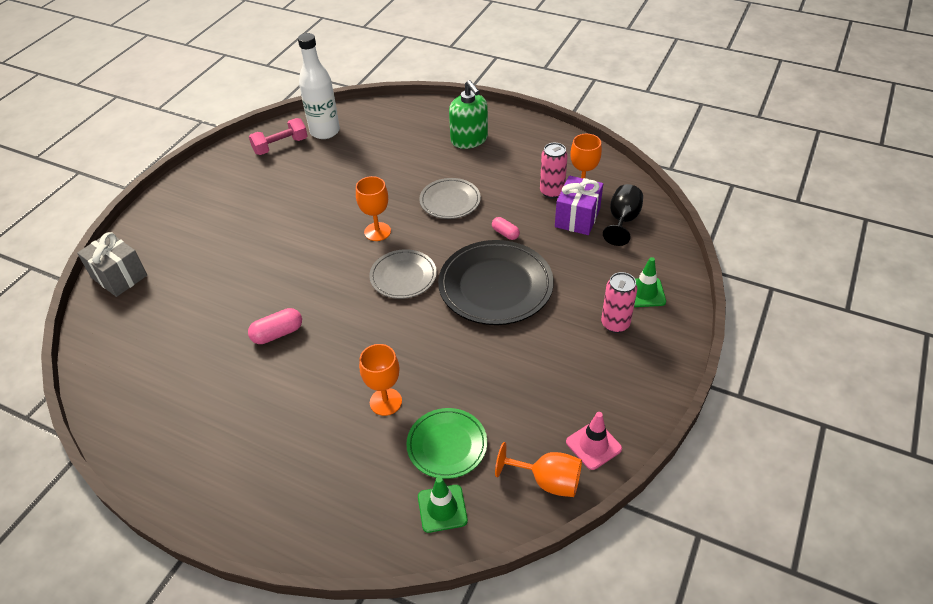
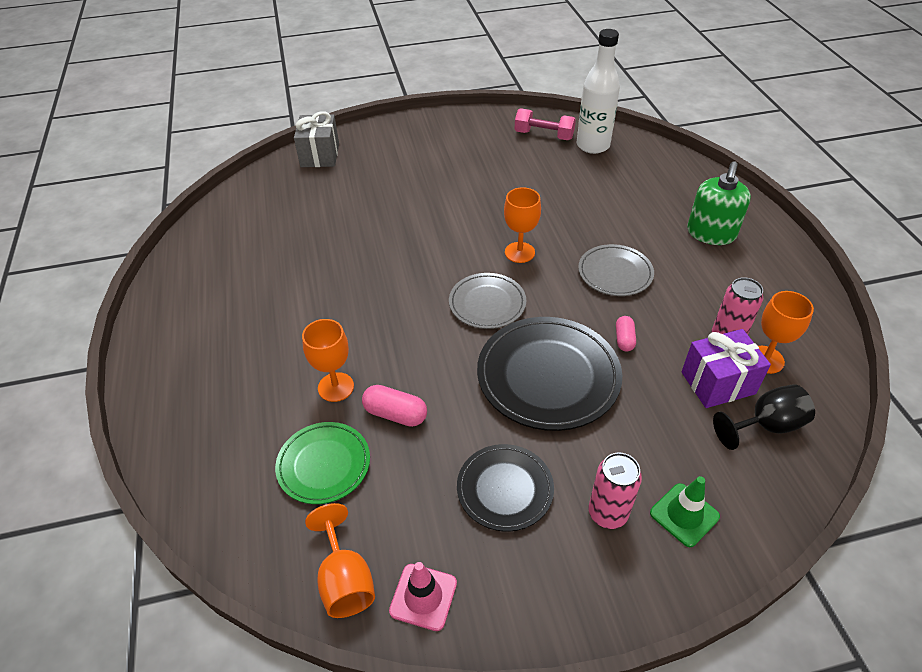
camera: 50 degrees right, 0 degrees up
pink capsule [248,308,302,344] -> pink capsule moved to [362,385,427,427]
green traffic cone [418,477,468,533] -> none
none -> black plate [457,444,554,531]

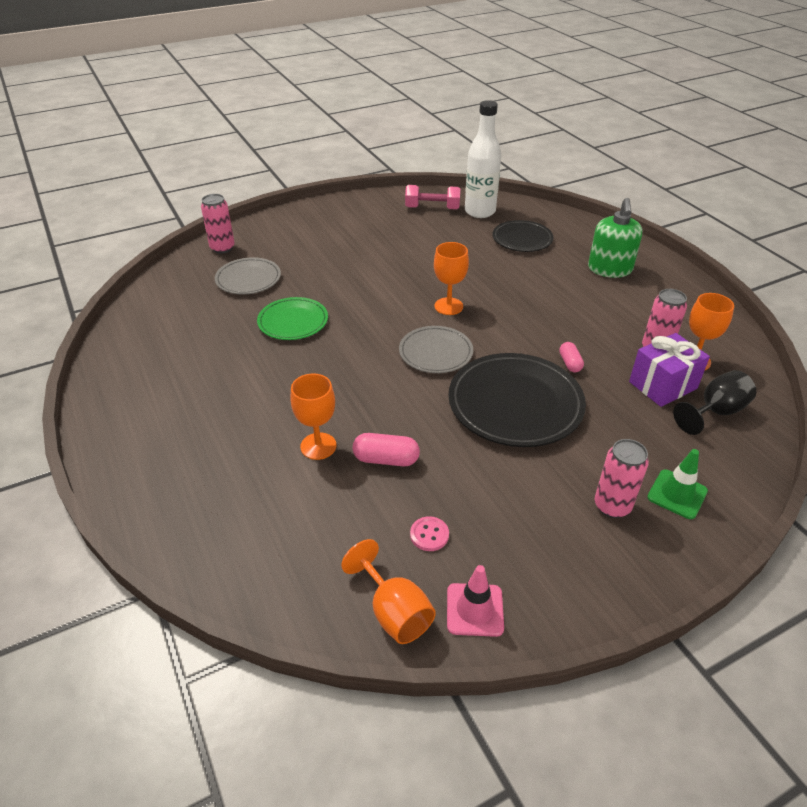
camera: 15 degrees left, 5 degrees down
green plate [275,422,370,504] -> green plate moved to [257,297,328,340]
grey gift [294,111,339,167] -> pink can [201,194,235,254]
black plate [457,444,554,531] -> black plate moved to [493,220,554,252]
grey plate [578,244,654,296] -> grey plate moved to [215,257,281,294]
none -> pink button [410,516,449,551]

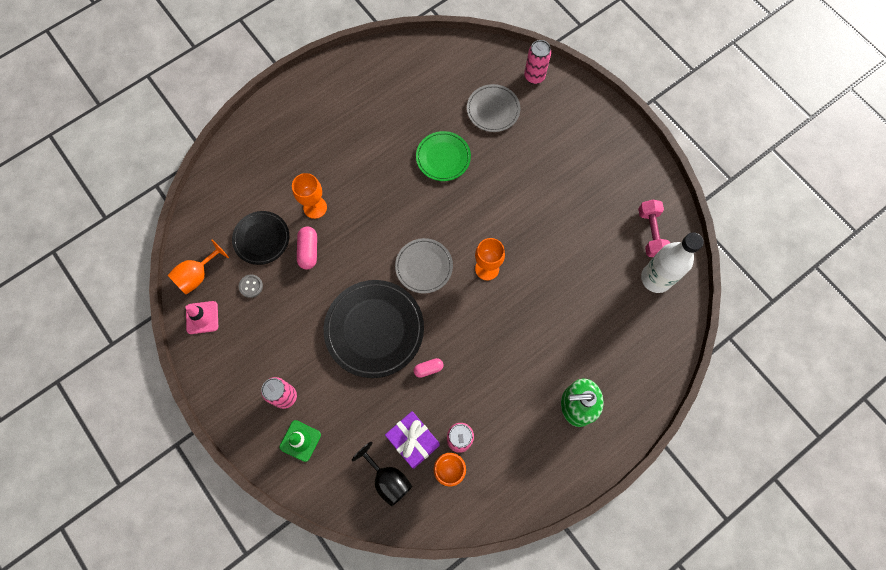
camera: 80 degrees right, 30 degrees up
pink button [410,516,449,551] -> grey button [239,275,263,298]
black plate [493,220,554,252] -> black plate moved to [232,211,289,265]

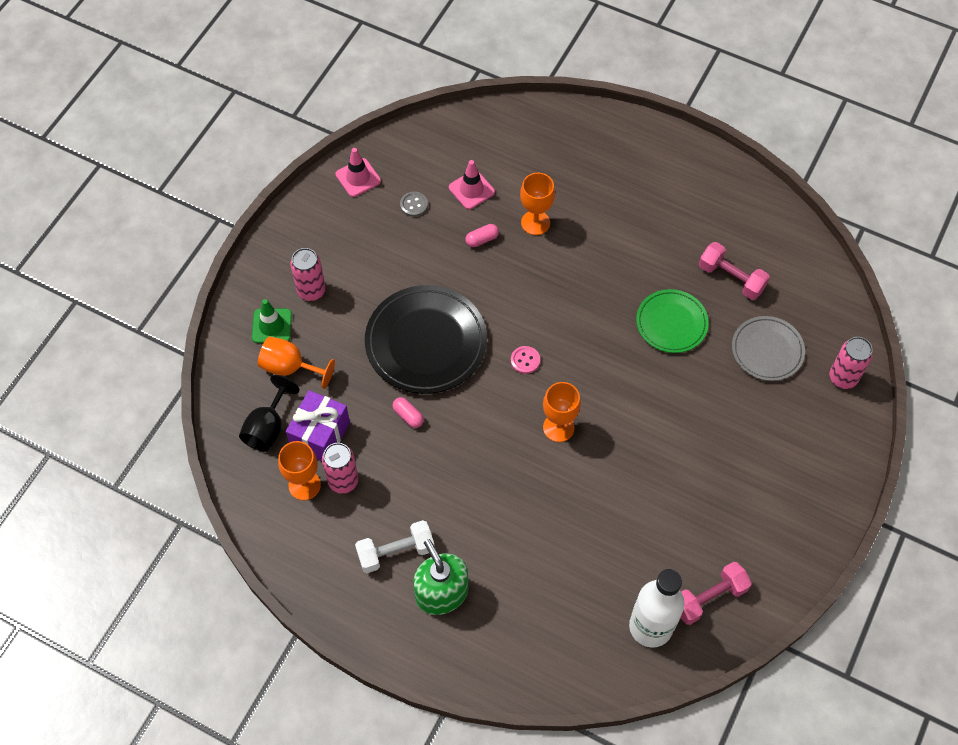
camera: 65 degrees right, 10 degrees down
orange goblet [168,239,229,294] -> orange goblet moved to [258,336,335,389]
black plate [232,211,289,265] -> pink traffic cone [449,160,495,210]
pink capsule [297,226,317,270] -> pink capsule [465,224,499,247], size x0.66
grey plate [395,238,453,293] -> pink button [511,346,540,374]
none -> white dumbbell [355,520,435,573]
none -> pink dumbbell [699,242,770,300]

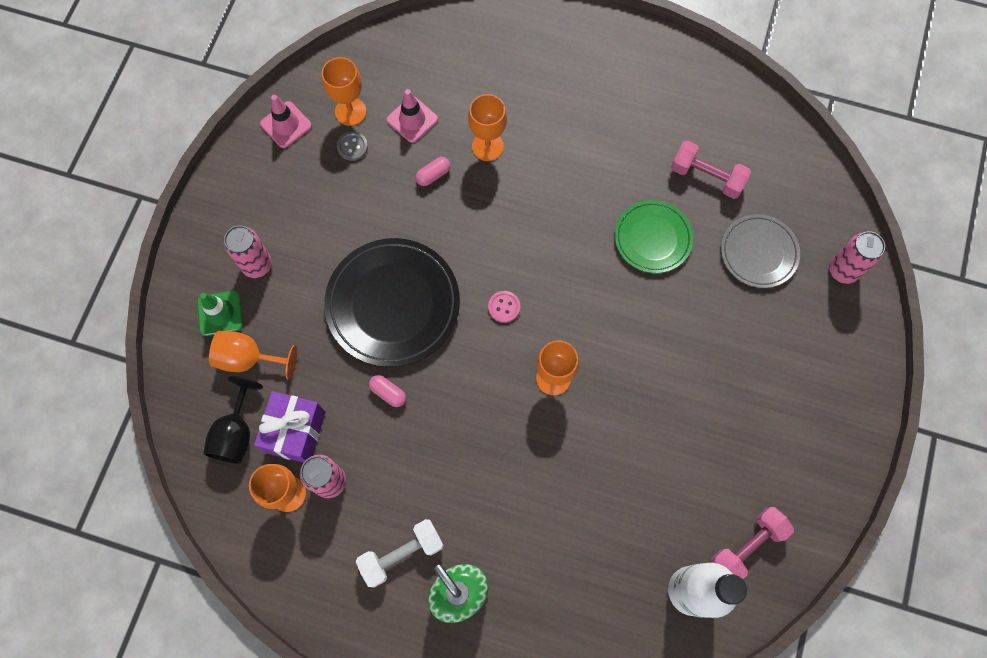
camera: 10 degrees left, 10 degrees up
none -> orange goblet [322,57,367,126]

